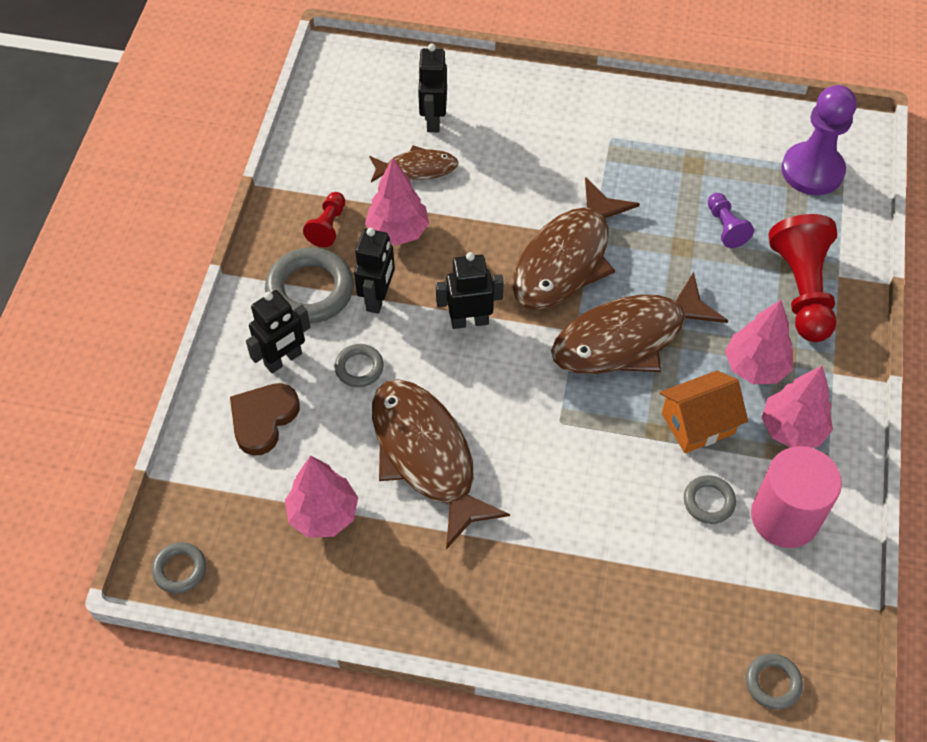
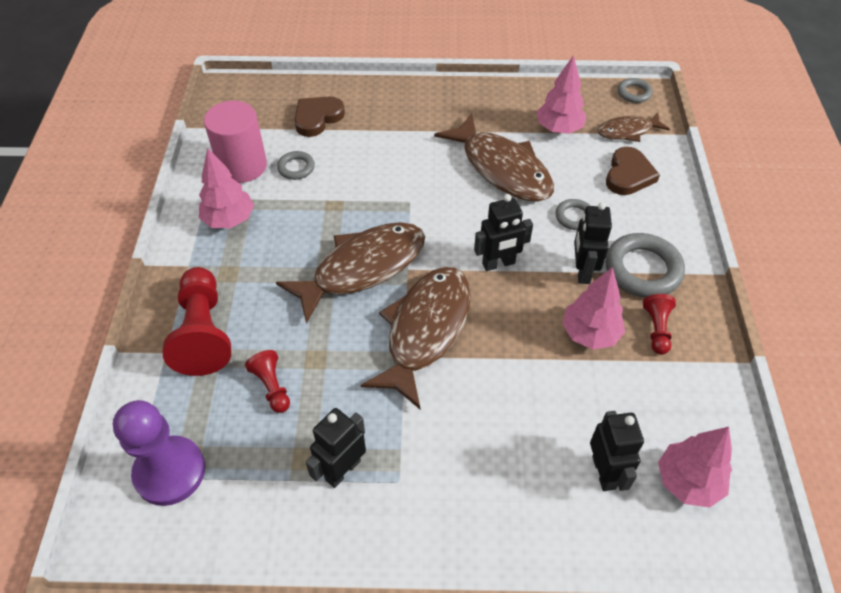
camera: 170 degrees right, 5 degrees down
black robot [246,290,310,373] -> black robot moved to [306,408,366,488]
brown fish [369,145,459,182] -> brown fish moved to [597,113,670,142]
orange house [660,371,748,453] -> none
purple pawn [708,193,754,248] -> red pawn [245,350,290,413]
pink tree [725,300,793,384] -> pink tree moved to [658,427,732,508]
grey ring [746,654,803,709] -> none
none -> brown heart [294,97,345,137]

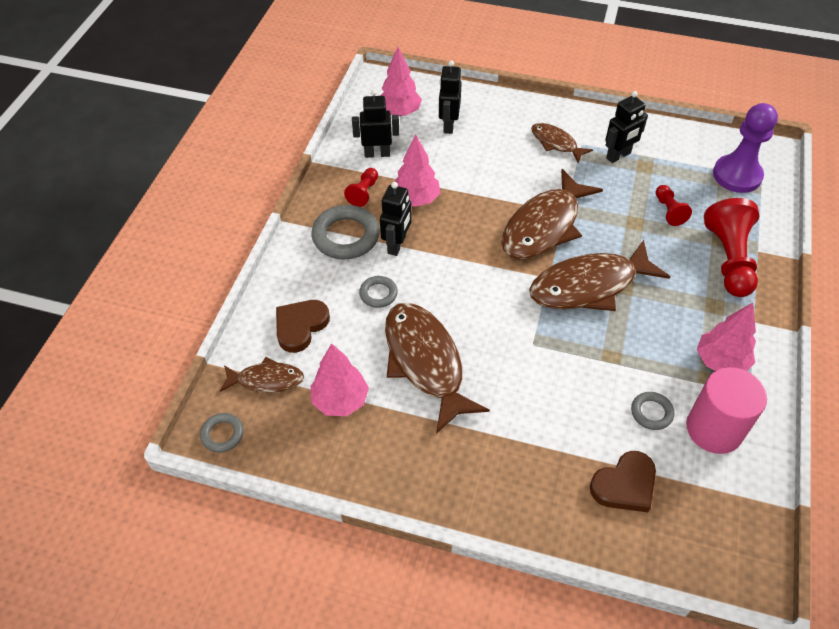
camera: 165 degrees left, 0 degrees up
black robot [474,194,533,271] -> black robot moved to [352,89,399,158]
none -> brown fish [531,123,593,163]

